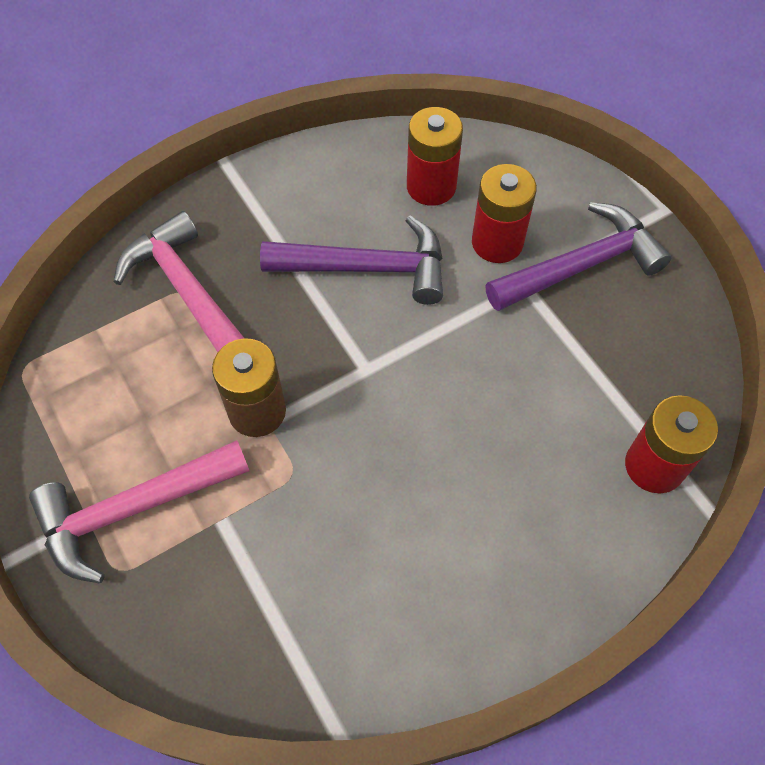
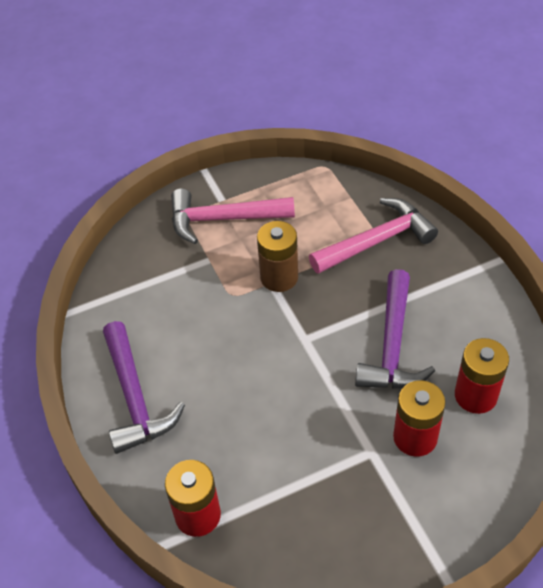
camera: 100 degrees right, 10 degrees down
pink hammer [29,440,250,584] -> pink hammer turned 75 degrees counterclockwise [171,189,295,244]
purple hammer [485,202,671,311] -> purple hammer moved to [103,321,185,454]

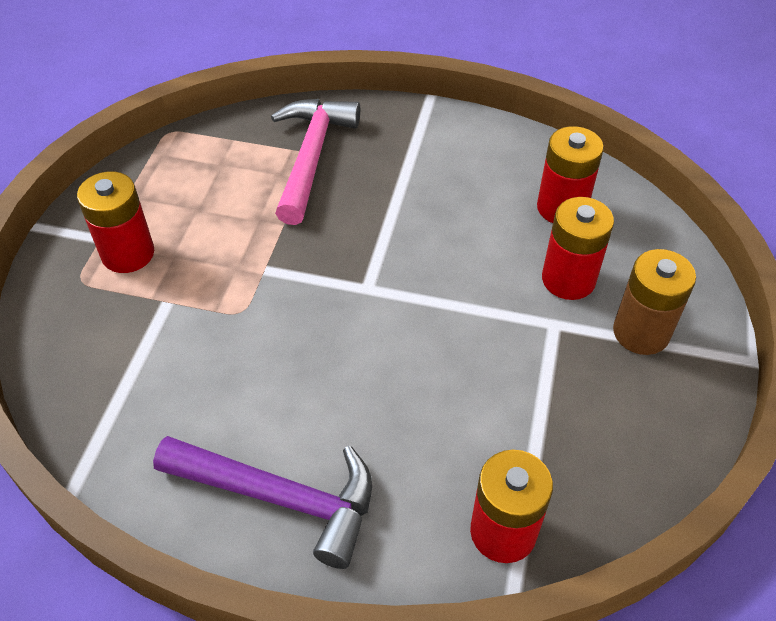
camera: 55 degrees left, 0 degrees up
pink hammer [171,189,295,244] -> red battery [77,171,154,273]
brown battery [257,221,298,292] -> brown battery moved to [613,249,696,355]
purple hammer [355,269,435,389] -> none

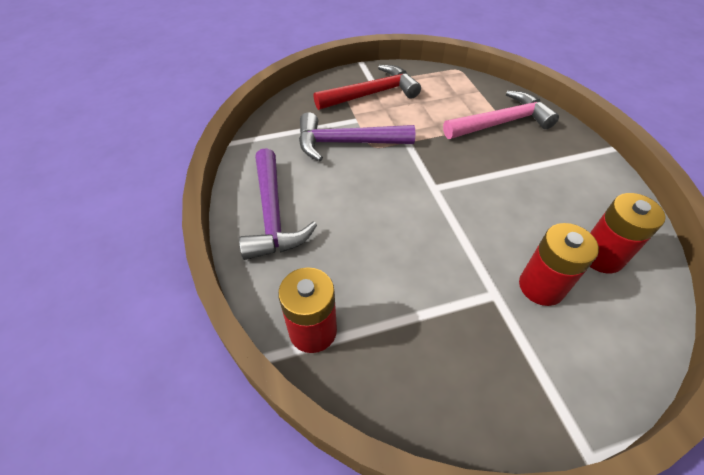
camera: 60 degrees right, 0 degrees up
red battery [77,171,154,273] -> red hammer [314,65,421,110]
brown battery [613,249,696,355] -> none
none -> purple hammer [299,112,415,161]

